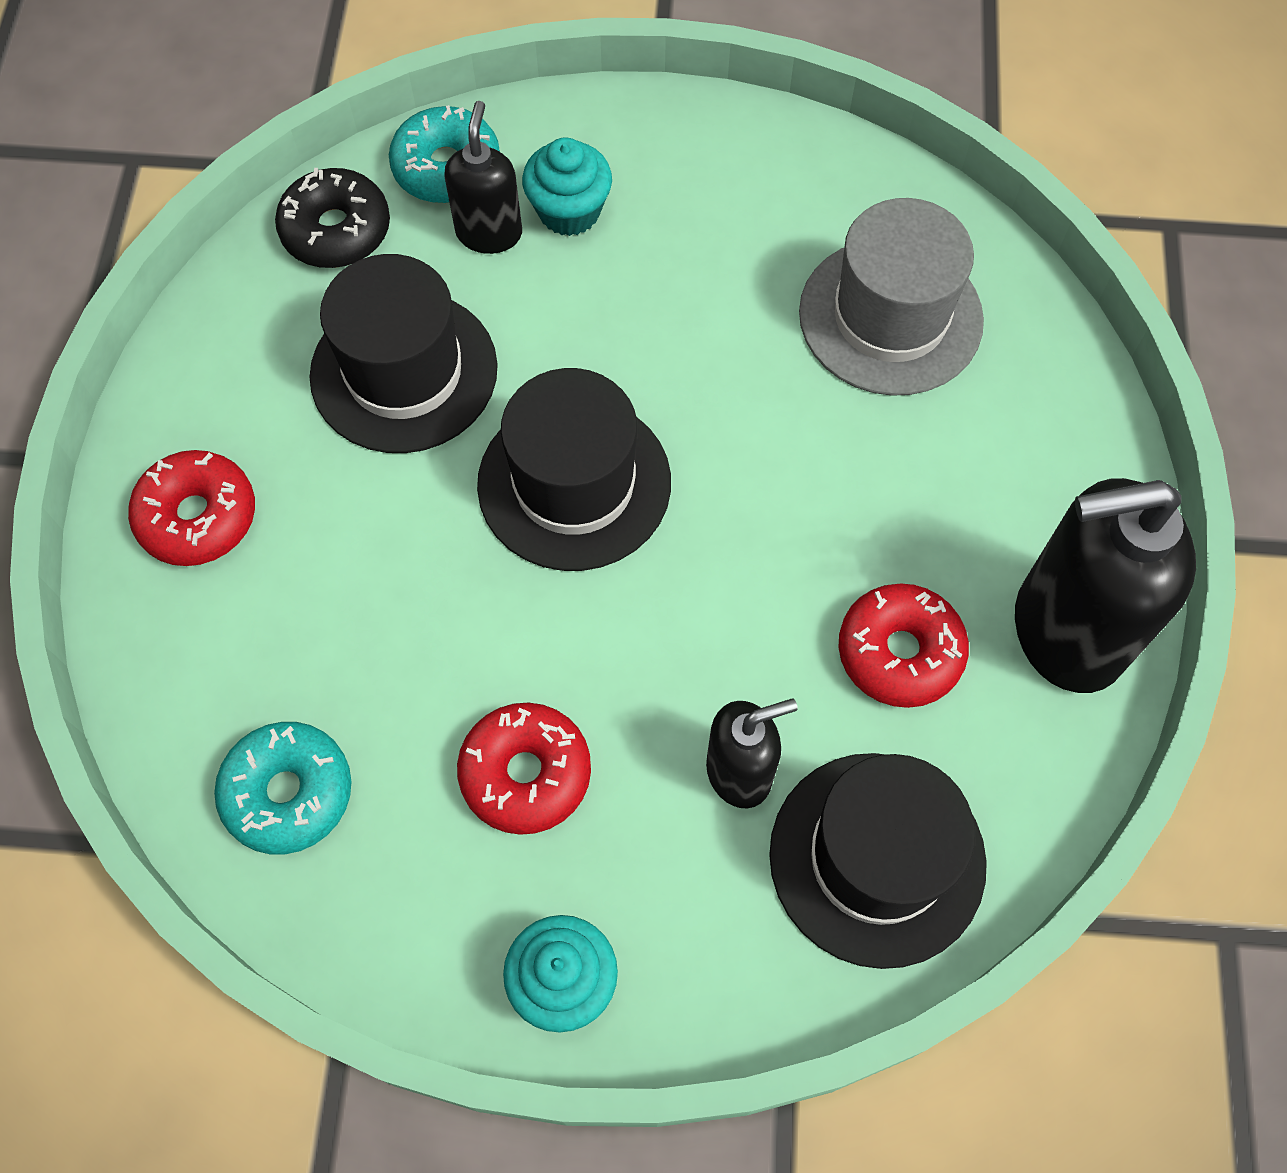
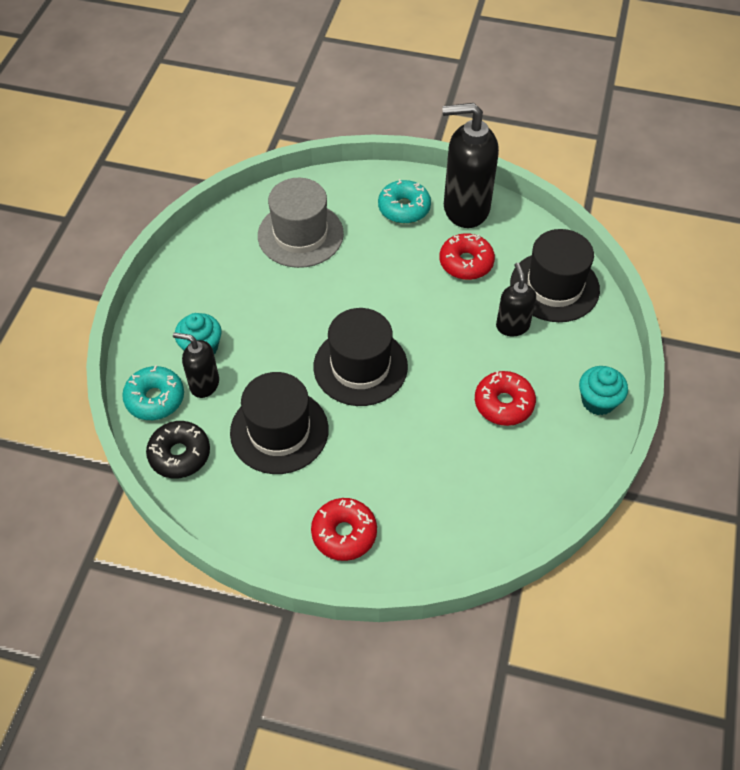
camera: 80 degrees left, 10 degrees down
turquoise donut [214,722,352,854] -> turquoise donut moved to [378,179,431,224]
black soap dispenser [1015,478,1196,693] -> black soap dispenser turned 90 degrees clockwise [442,103,499,228]

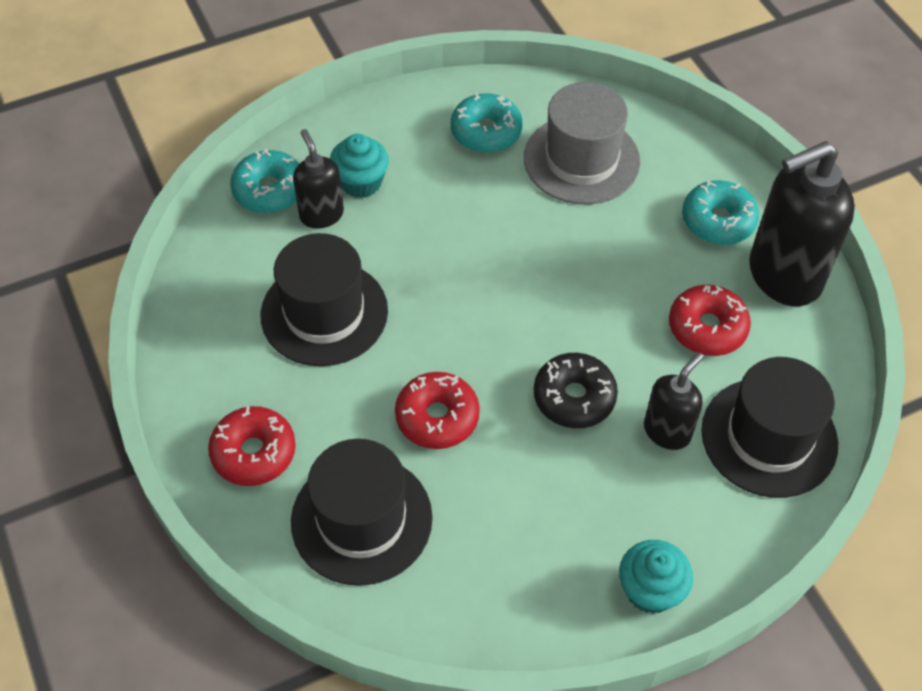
camera: 50 degrees right, 0 degrees up
black donut [146,421,210,478] -> black donut moved to [534,353,618,428]
black hat [313,308,408,406] -> black hat moved to [291,439,433,586]
black soap dispenser [442,103,499,228] -> black soap dispenser turned 75 degrees counterclockwise [749,141,855,306]
red donut [475,371,536,426] -> red donut moved to [395,372,480,449]
none -> turquoise donut [451,93,523,153]

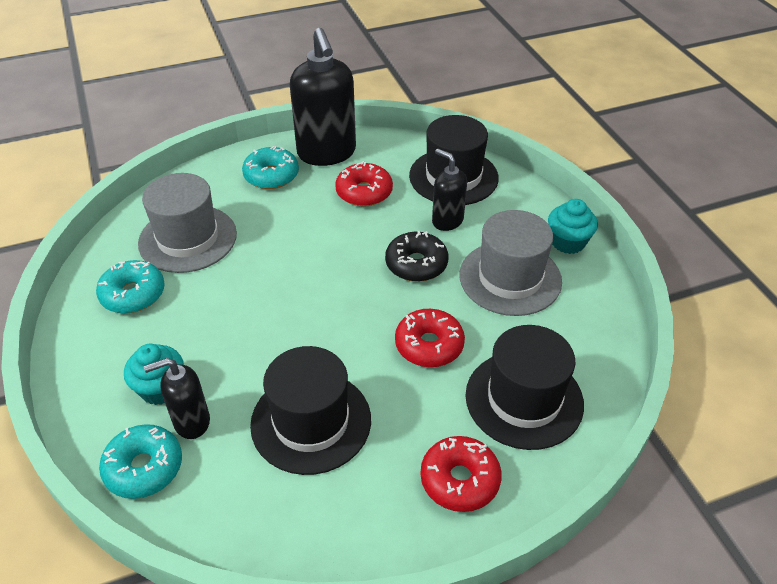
camera: 85 degrees left, 10 degrees down
none -> grey hat [459,210,562,316]

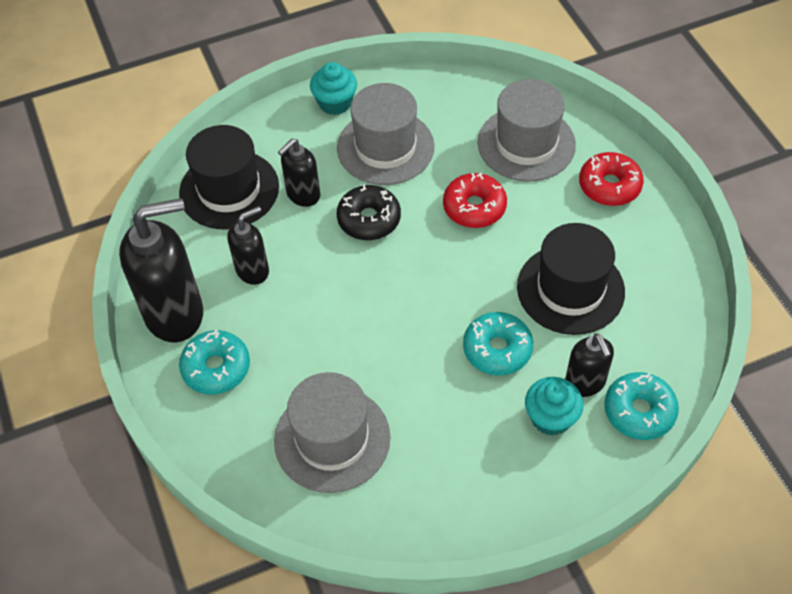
camera: 90 degrees left, 10 degrees up
turquoise donut [96,260,165,314] -> turquoise donut moved to [463,312,533,376]
red donut [335,161,393,207] -> black soap dispenser [227,206,269,285]
black hat [466,325,584,450] -> grey hat [478,79,576,182]

